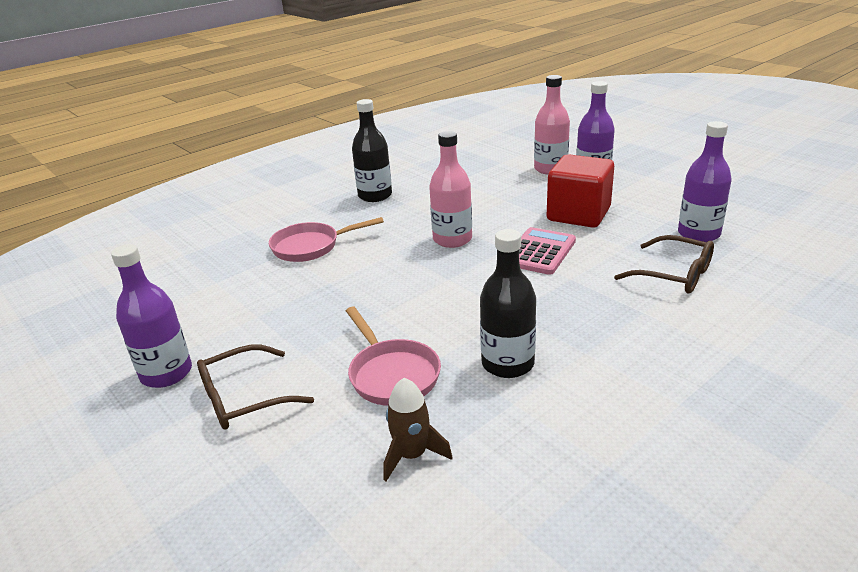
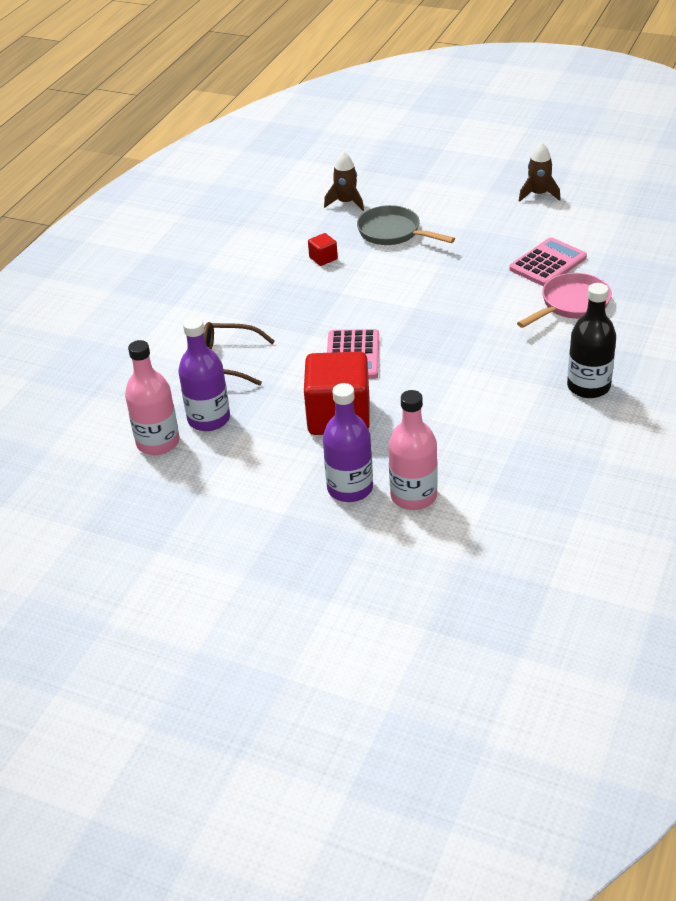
camera: 155 degrees right, 10 degrees up
purple bottle [111,244,192,388] -> brown rocket [519,142,561,202]
brown glasses [197,344,314,430] -> none
pink pan [346,307,441,406] -> grey pan [357,205,455,245]
pink bottle [429,131,472,248] -> pink bottle moved to [125,340,180,455]
black bottle [480,229,536,378] -> red cube [308,233,338,266]
none -> pink calculator [509,237,587,286]

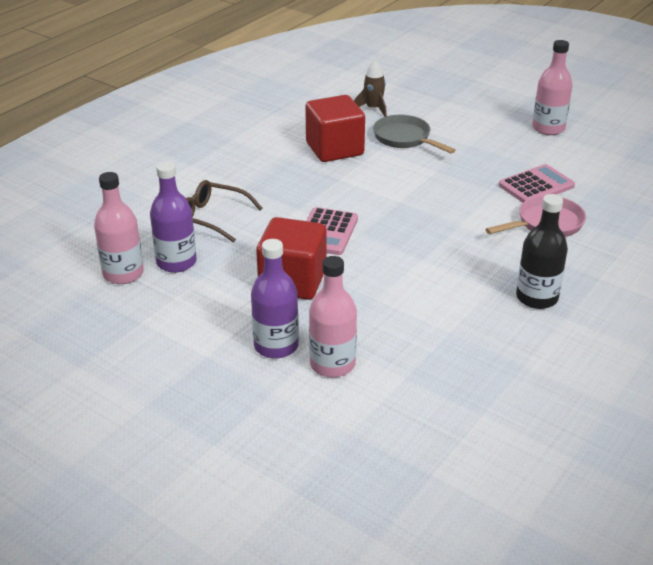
camera: 10 degrees right, 5 degrees down
red cube [308,233,338,266] -> red cube [305,95,365,162], size x2.38
brown rocket [519,142,561,202] -> pink bottle [532,40,572,135]

